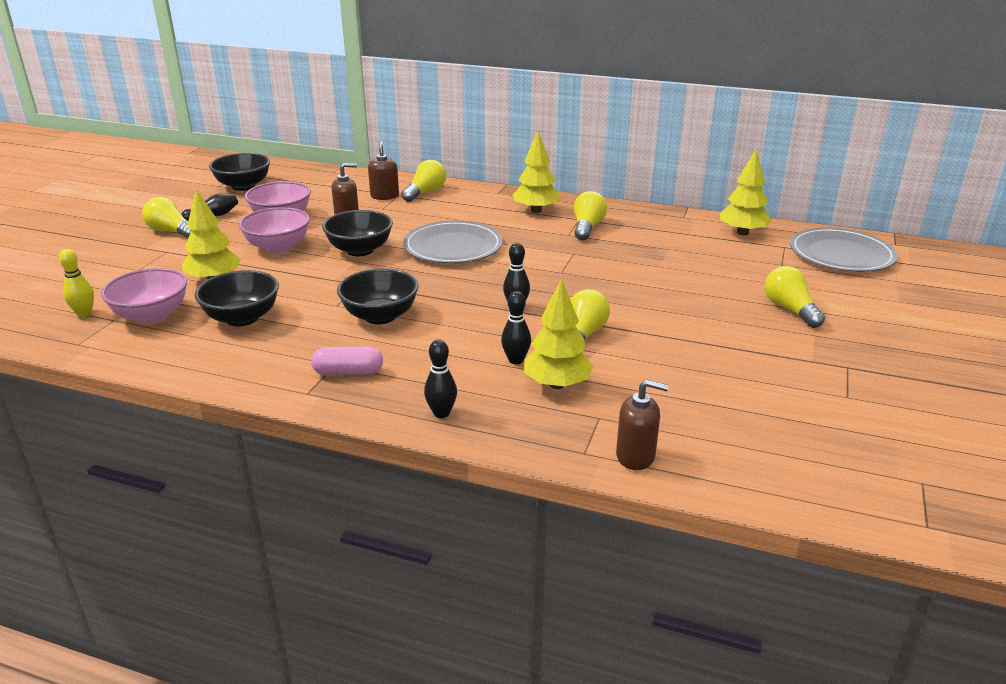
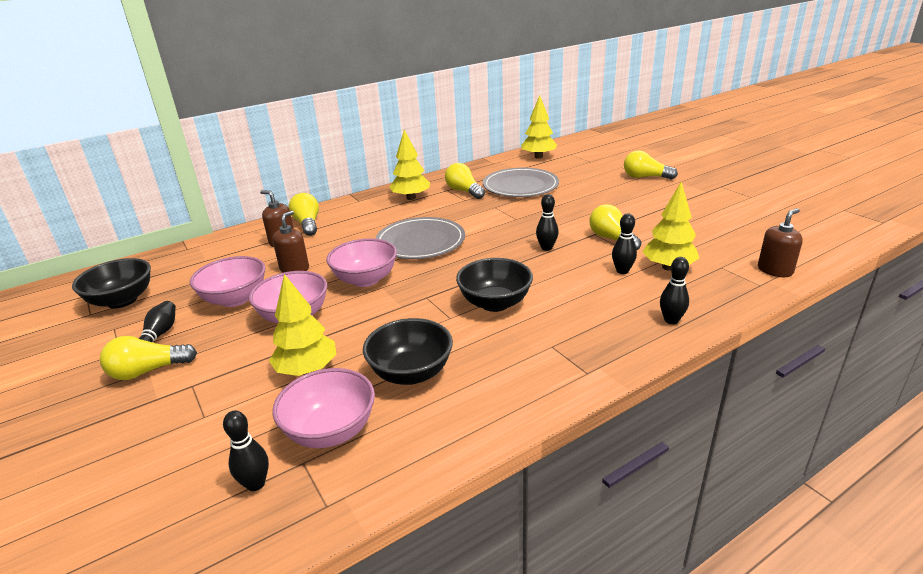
camera: 50 degrees left, 0 degrees up
yellow bowling pin [59,249,94,317] -> black bowling pin [223,410,269,491]
pink capsule [311,346,383,375] -> none
black bowl [322,210,393,256] -> pink bowl [326,238,397,287]
grey plate [790,227,897,272] -> grey plate moved to [483,168,559,197]

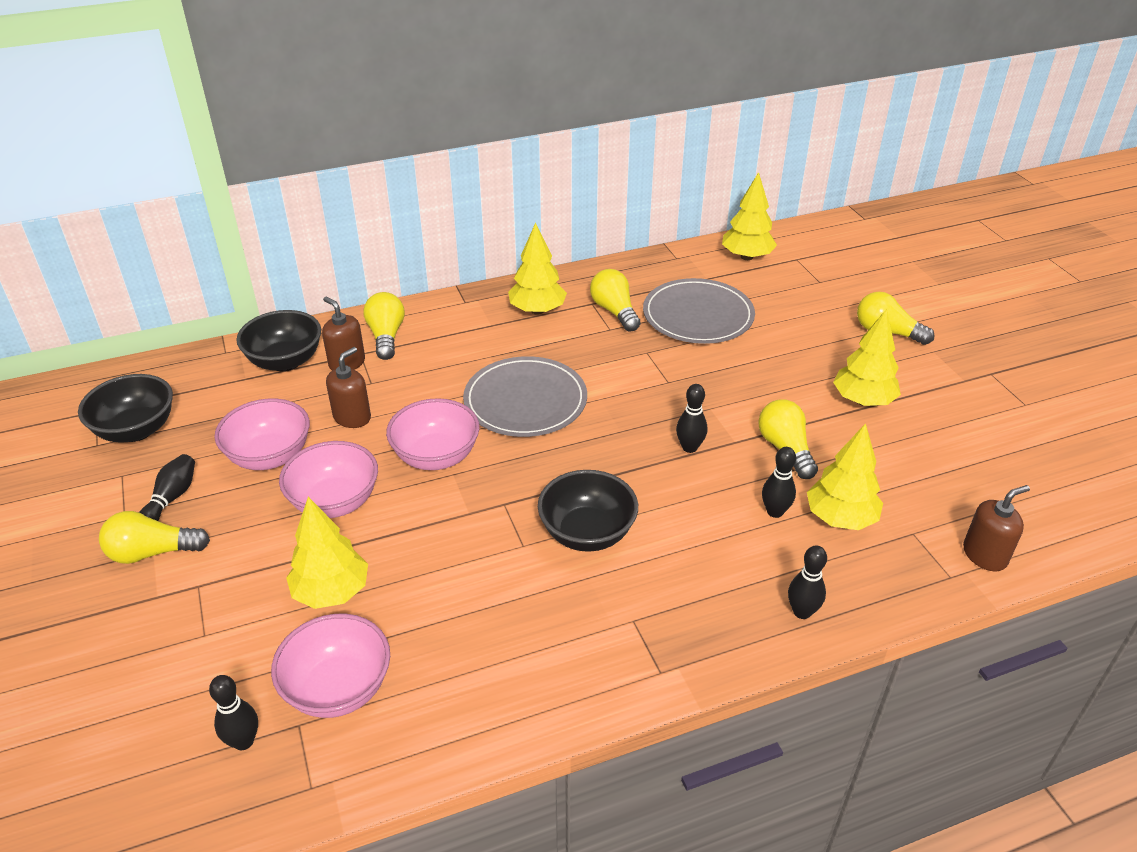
camera: 10 degrees right, 10 degrees up
black bowl [363,318,453,385] -> black bowl moved to [237,310,321,371]
none -> yellow tree [833,309,901,406]

